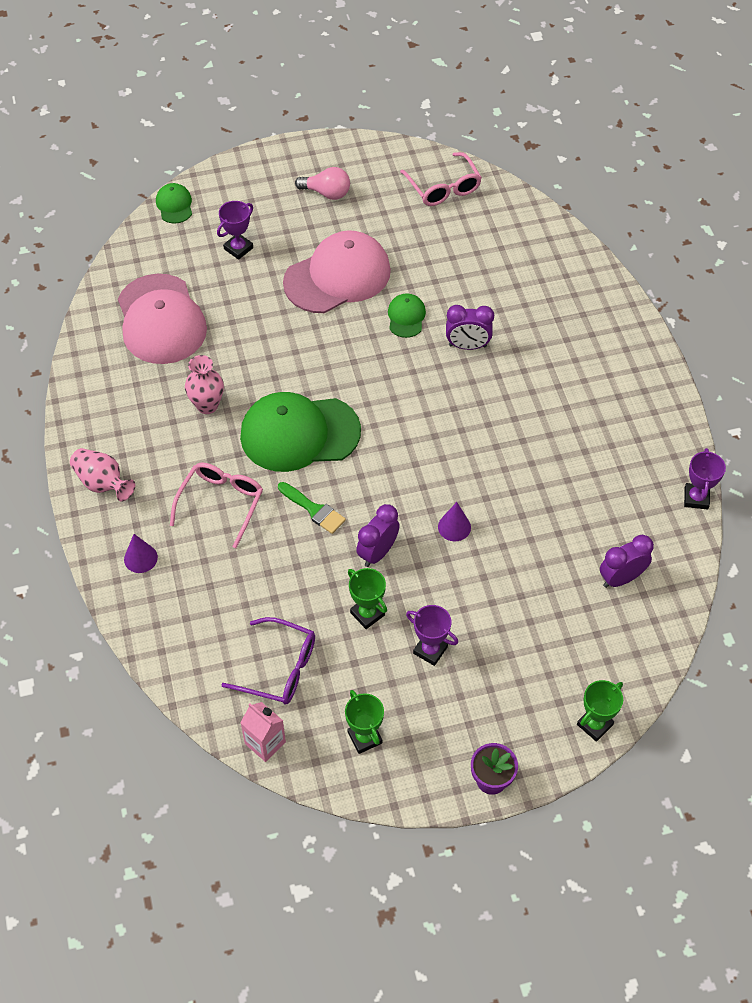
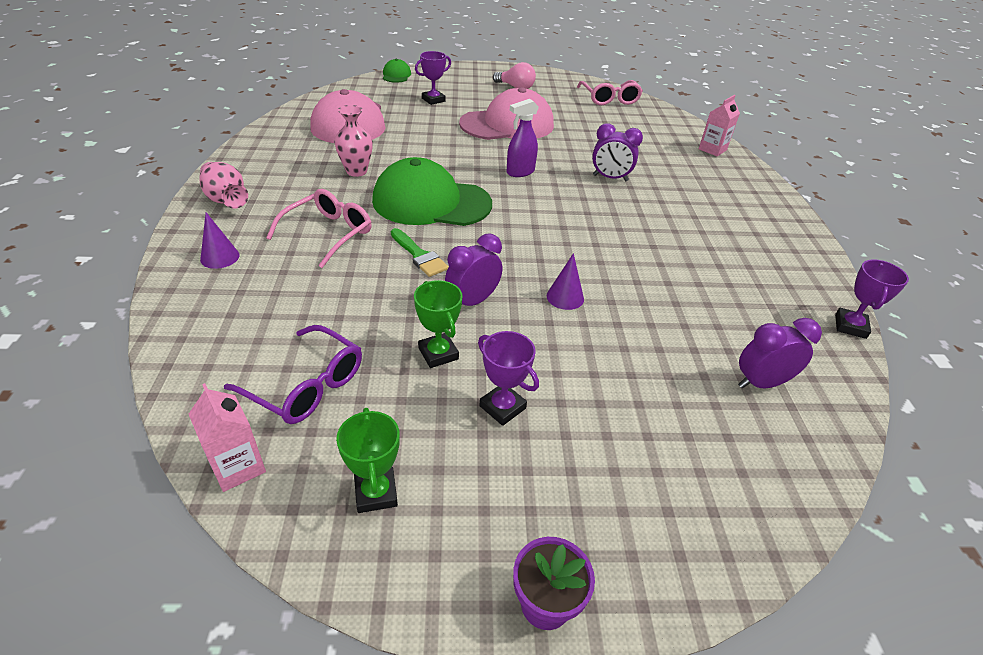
camera: 10 degrees right, 15 degrees down
green cap [388,293,426,338] -> none
green trophy [577,680,623,742] -> none
none -> purple spray bottle [507,99,539,177]
none -> pink carton [699,95,740,157]

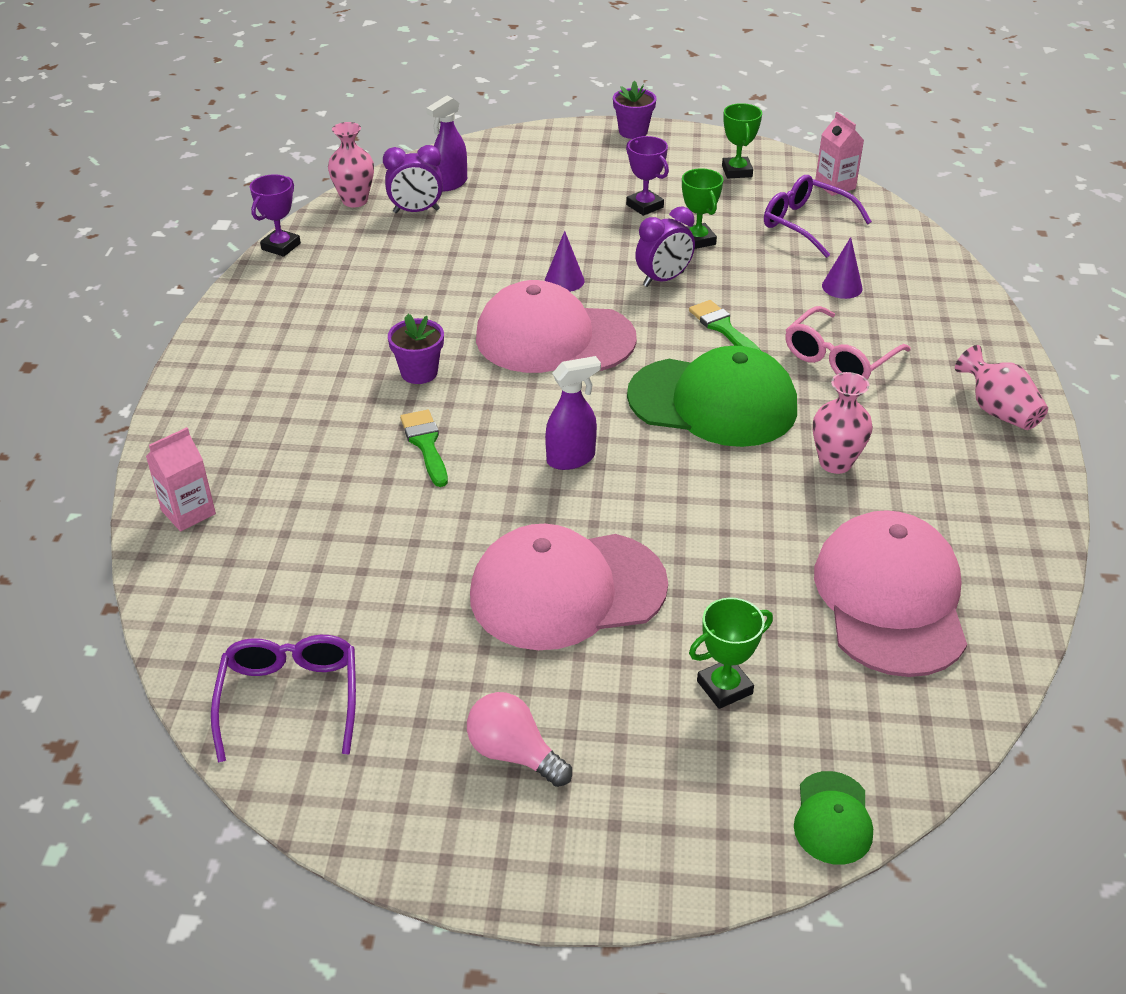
camera: 170 degrees left, 0 degrees up
purple cone [200,212,240,269] -> purple cone moved to [822,237,863,299]
purple trophy [415,51,451,105] -> green trophy [689,597,773,709]
pink glasses [577,80,643,105] -> purple glasses [211,635,356,762]
purple clock [592,123,643,181] -> green brush [400,410,448,487]
none -> pink vase [328,122,374,207]
none -> purple flower pot [388,314,444,384]
none -> purple spray bottle [426,95,467,191]
none -> pink cap [476,280,637,373]

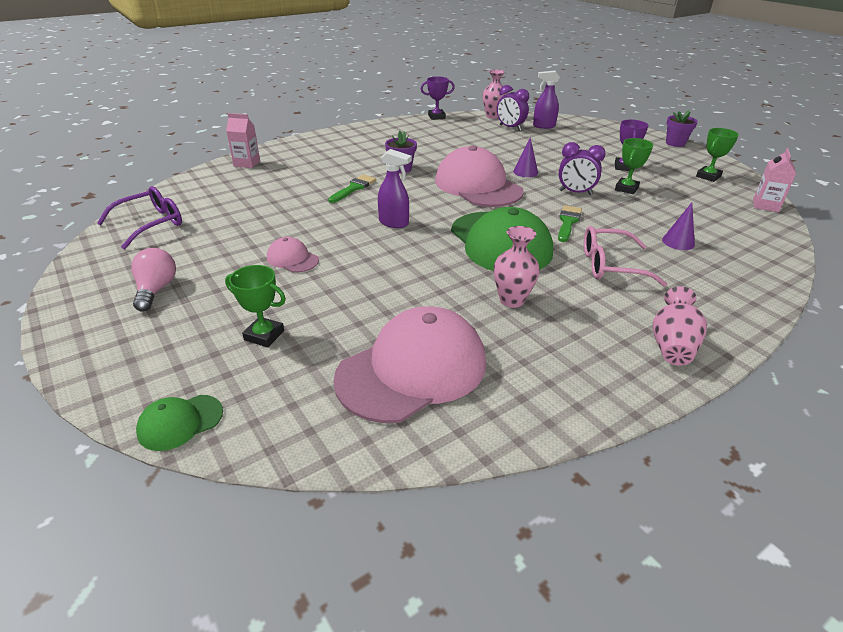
camera: 50 degrees right, 5 degrees down
pink cap [470,524,668,650] -> pink cap [267,237,319,273], size x0.46
purple glasses [764,175,872,258] -> none

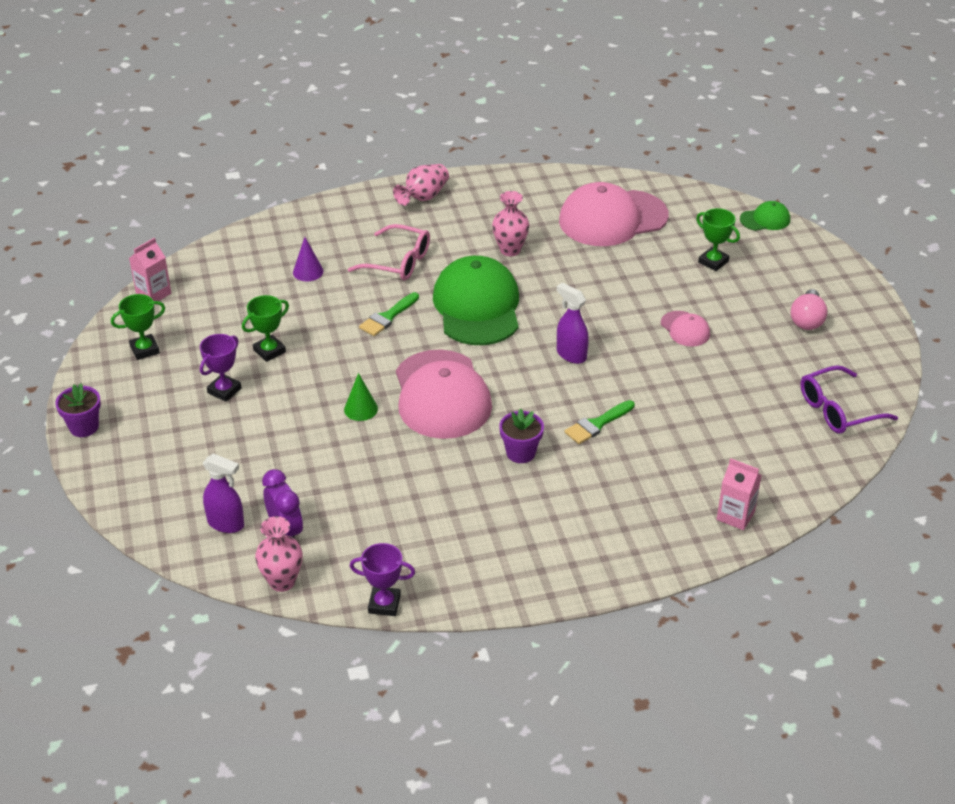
camera: 160 degrees left, 5 degrees up
purple cone [513,137,538,177] -> green cone [344,373,378,421]
purple clock [559,142,606,195] -> none

